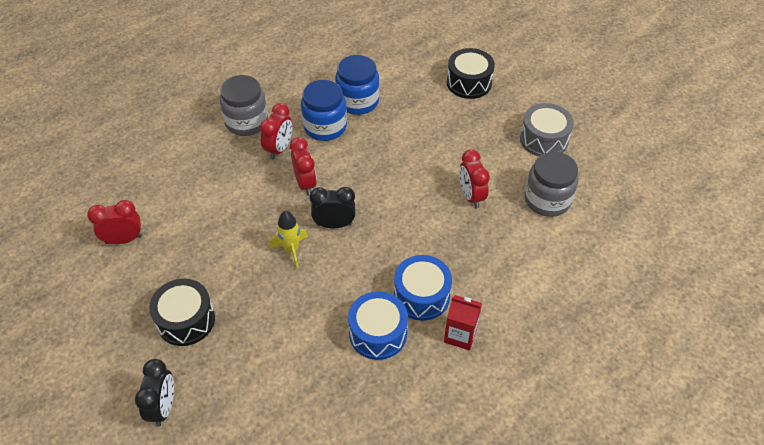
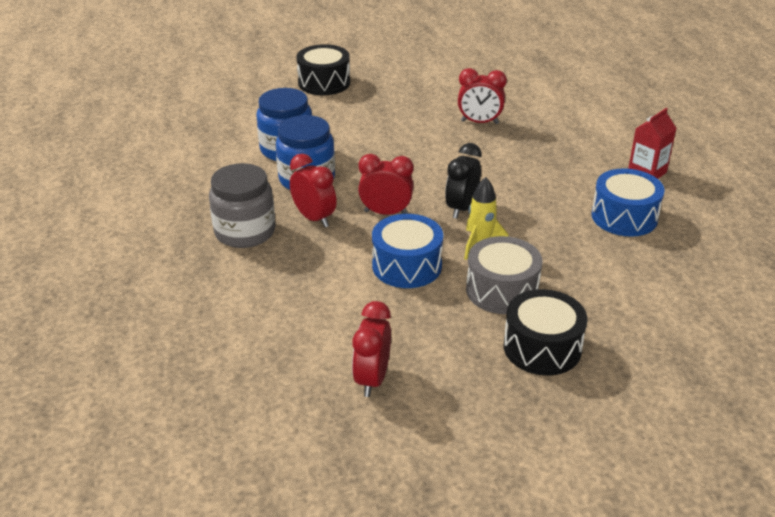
camera: 65 degrees left, 15 degrees down
black clock [135,359,174,427] -> none
blue drum [394,255,452,321] -> blue drum moved to [372,214,443,288]
grey drum [520,103,574,157] -> grey drum moved to [466,236,543,314]
grey jar [524,152,578,217] -> none

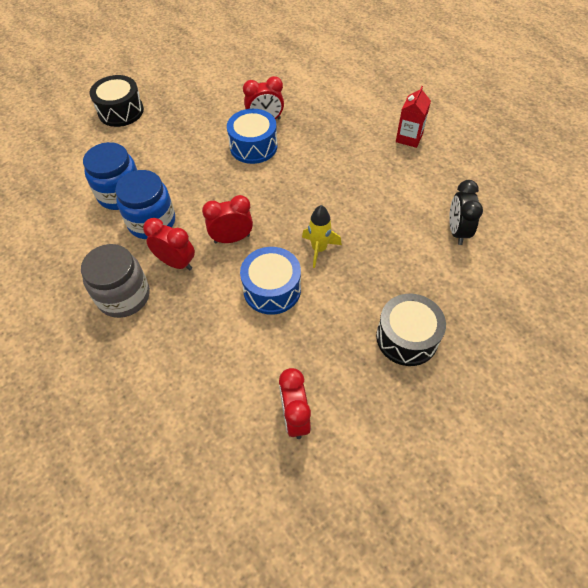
camera: 20 degrees left, 20 degrees up
black clock [445,143,482,219] -> black clock moved to [449,180,483,245]
grey drum [466,236,543,314] -> none
blue drum [592,168,665,237] -> blue drum moved to [227,109,278,164]

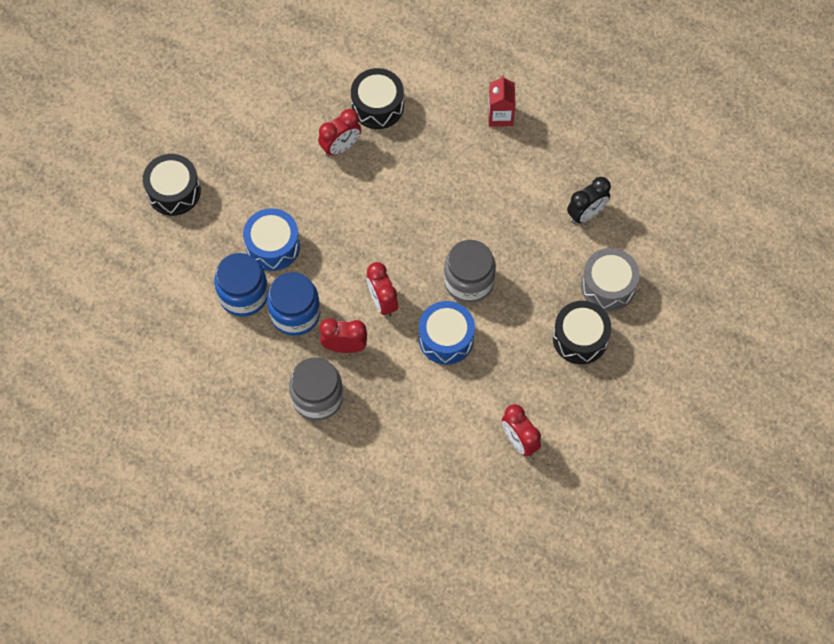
camera: 25 degrees left, 10 degrees up
red clock [202,195,253,243] -> red clock turned 75 degrees counterclockwise [367,262,398,317]
blue drum [227,109,278,164] -> blue drum moved to [243,208,300,271]
yellow rocket [302,205,342,268] -> grey jar [444,240,496,303]
black clock [449,180,483,245] -> black clock turned 105 degrees counterclockwise [567,177,611,224]
none -> black drum [351,68,404,129]
none -> grey drum [581,248,640,311]

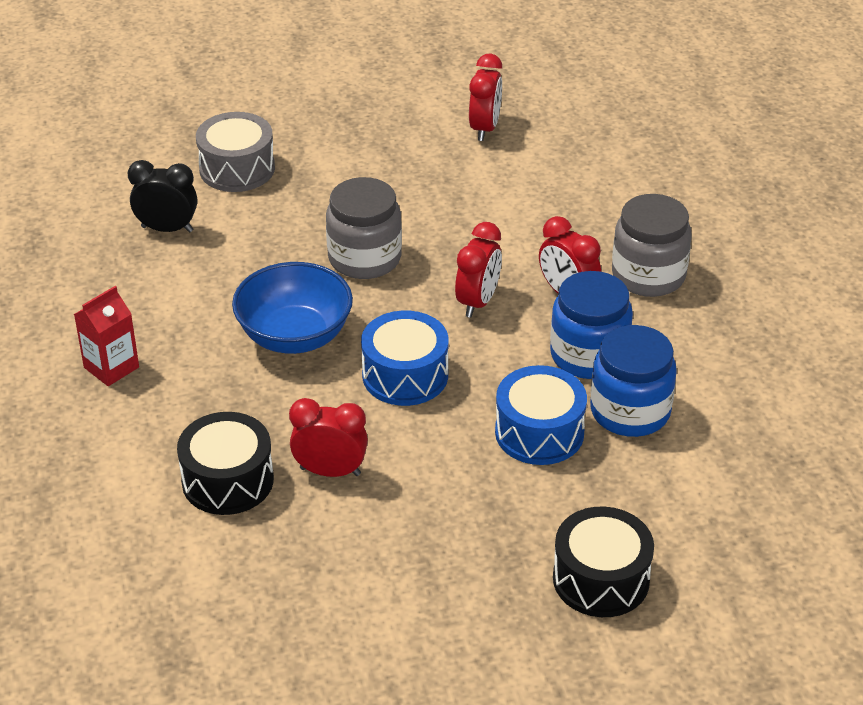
camera: 135 degrees left, 25 degrees down
blue drum [419,301,475,365] -> blue drum moved to [361,311,449,406]
black drum [553,301,611,364] -> none
none -> blue bowl [232,262,353,354]

